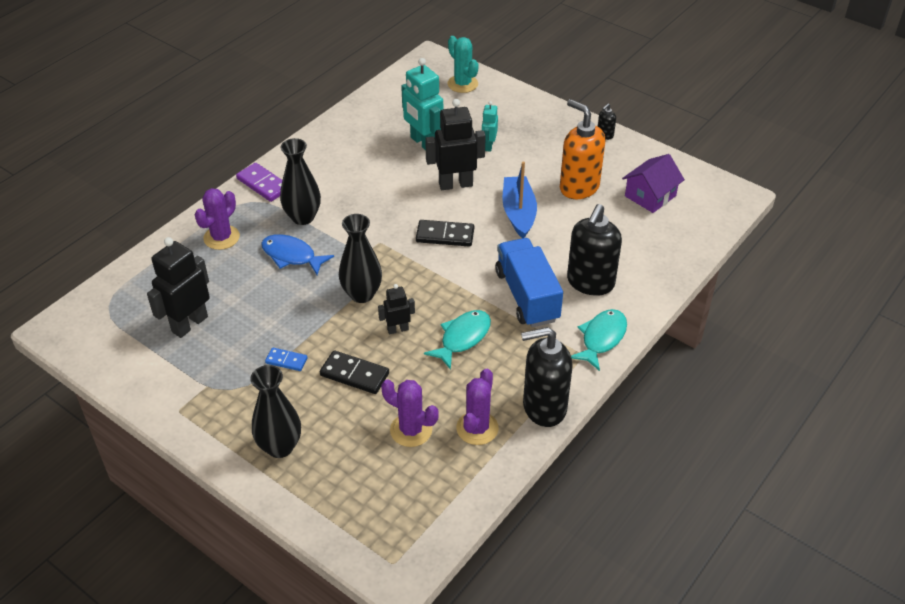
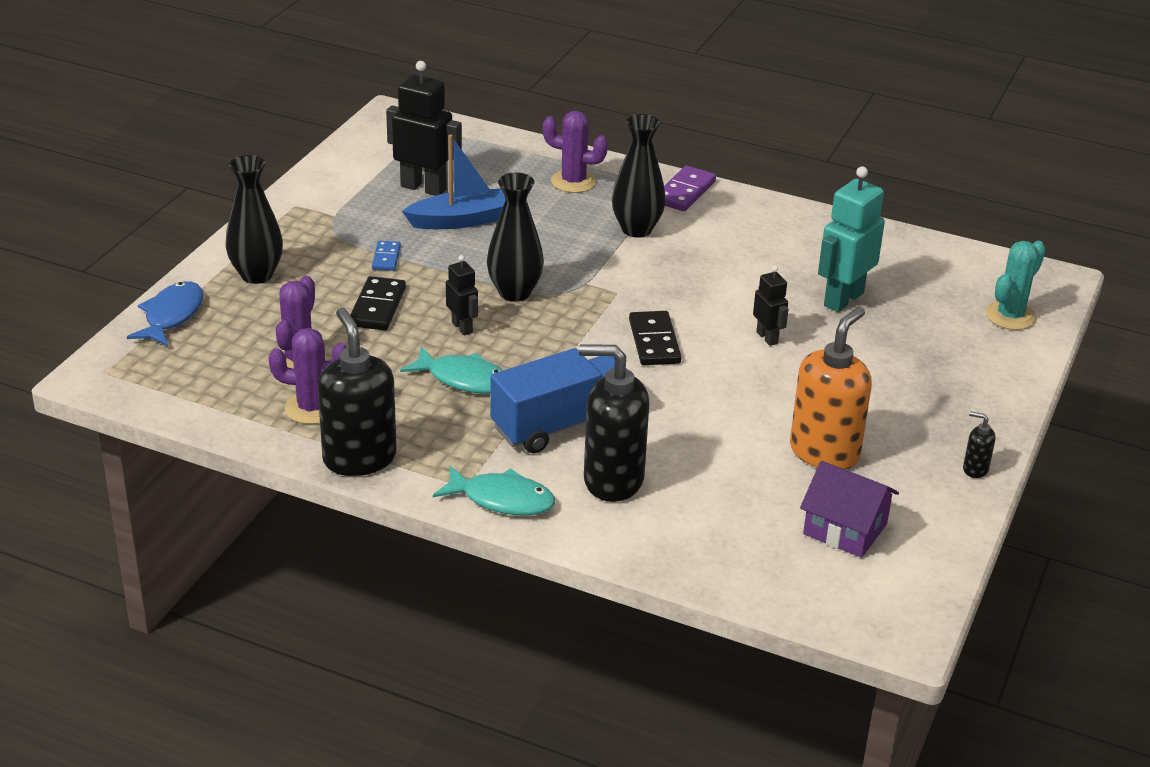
camera: 75 degrees right, 10 degrees down
blue fish [261,234,334,275] -> blue fish moved to [127,281,204,346]
black robot [425,99,486,190] -> black robot [753,266,788,346], size x0.55
turquoise robot [482,101,498,152] -> none
blue boat [502,161,537,238] -> blue boat moved to [402,135,505,229]

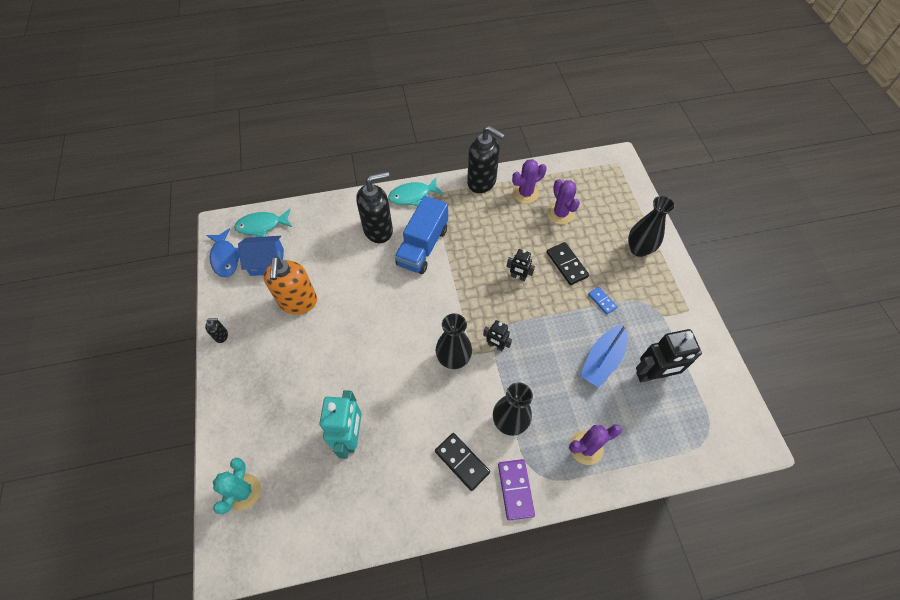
camera: 145 degrees right, 25 degrees up
blue fish [127,281,204,346] -> blue fish moved to [206,228,240,277]
turquoise fish [400,346,503,394] -> turquoise fish moved to [234,209,292,237]
black vase [487,173,544,302] -> black vase moved to [436,313,472,369]
black domino [629,311,681,365] -> black domino moved to [435,433,490,491]
black robot [753,266,788,346] -> black robot moved to [483,320,512,351]
purple house [800,461,899,558] -> blue house [238,236,284,276]

